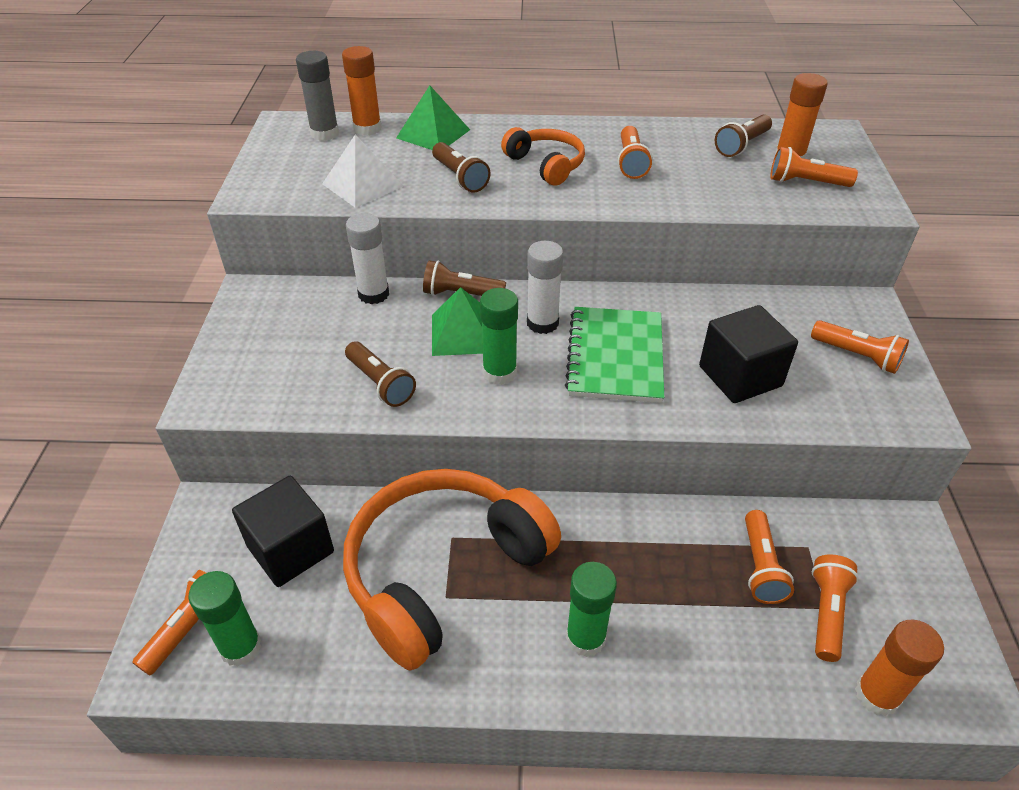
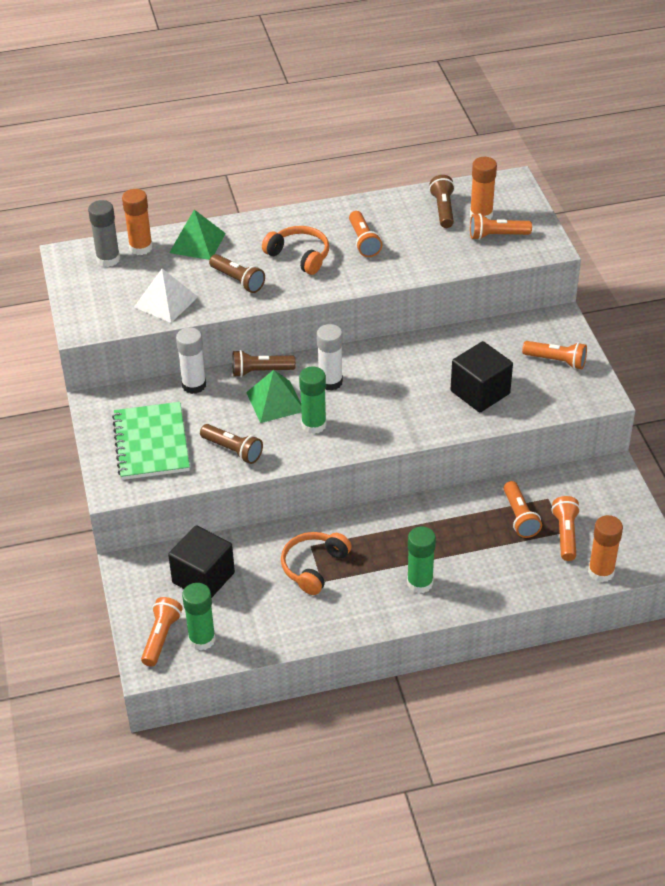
camera: 15 degrees left, 0 degrees up
orange headphones [343,469,561,671] -> orange headphones [281,532,352,595], size x0.50
green notebook [565,307,664,403] -> green notebook moved to [112,402,190,480]
brown flashlight [715,114,772,157] -> brown flashlight turned 150 degrees clockwise [429,175,455,228]

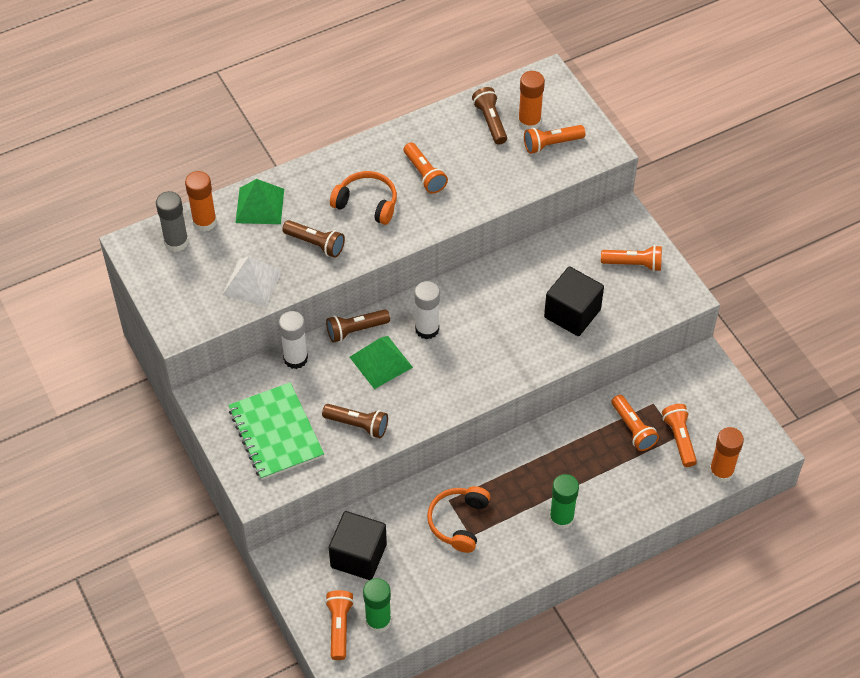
camera: 15 degrees left, 10 degrees up
green glue stick [299,367,327,434] -> none

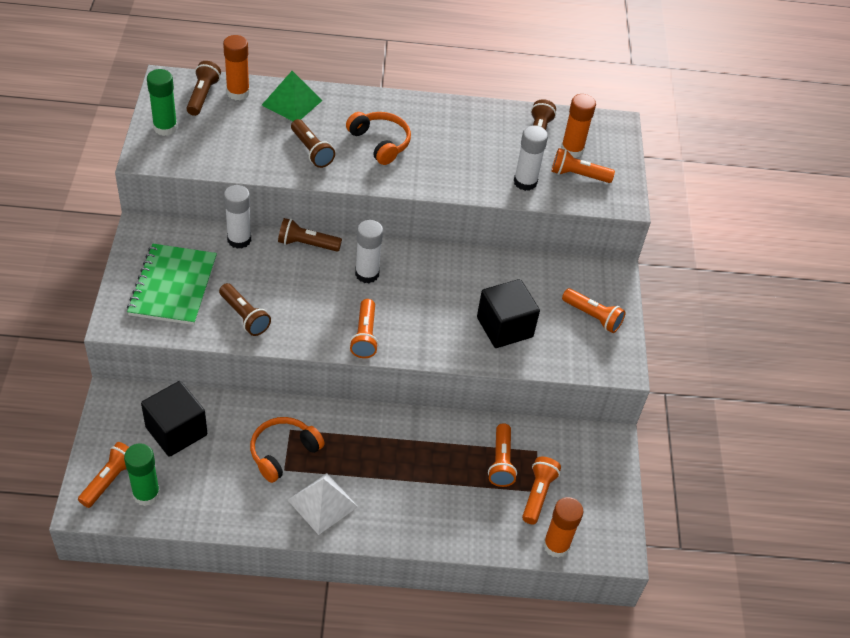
camera: 25 degrees right, 5 degrees down
grey glue stick [156,191,188,252] -> brown flashlight [186,61,221,116]
white pyramid [222,256,282,307] -> white pyramid moved to [288,473,358,535]
green pyramid [350,336,413,389] -> none
orange flashlight [404,143,448,194] -> orange flashlight moved to [349,299,379,358]
green glue stick [549,474,579,530] -> green glue stick moved to [147,69,177,136]
none -> white glue stick [514,125,548,191]

